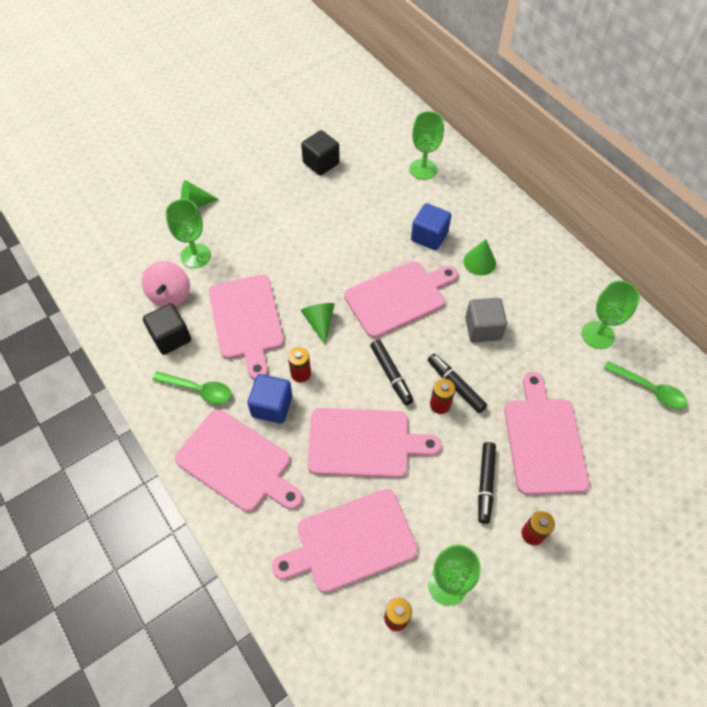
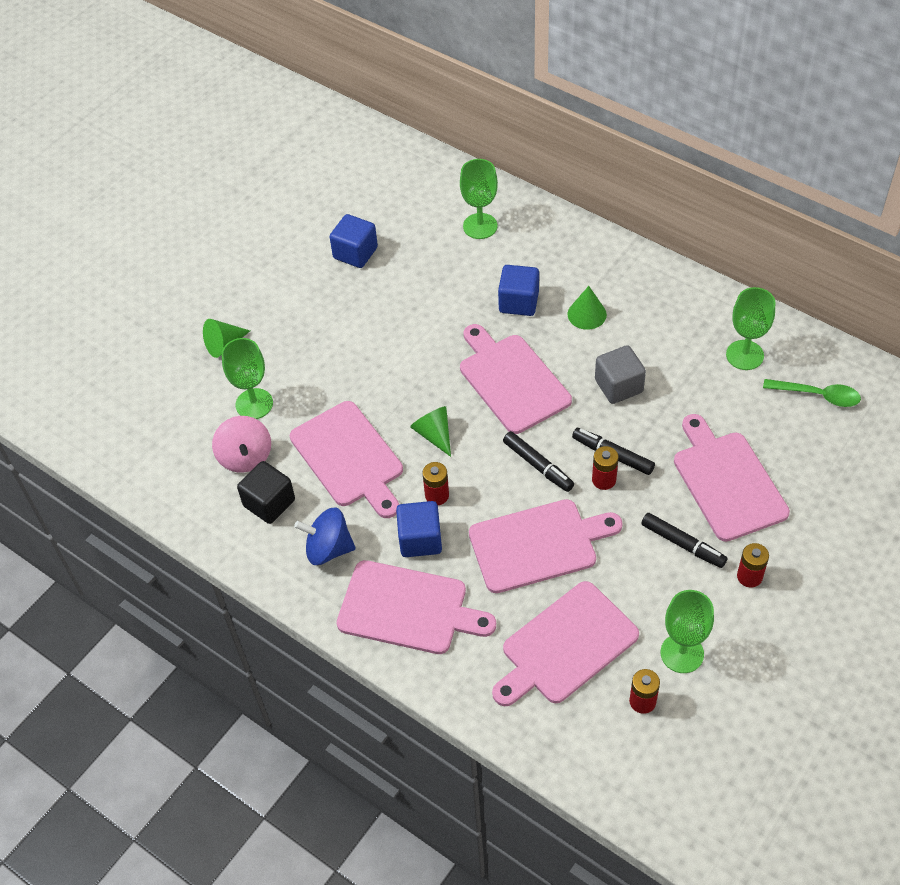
camera: 15 degrees left, 5 degrees down
green spoon [152,371,232,404] -> blue spinning top [294,507,356,565]
black cube [301,130,340,176] -> blue cube [330,214,378,268]
pink cutting board [344,261,458,338] -> pink cutting board turned 75 degrees counterclockwise [460,324,572,434]
black marker [478,442,496,524] -> black marker turned 45 degrees counterclockwise [641,513,727,568]

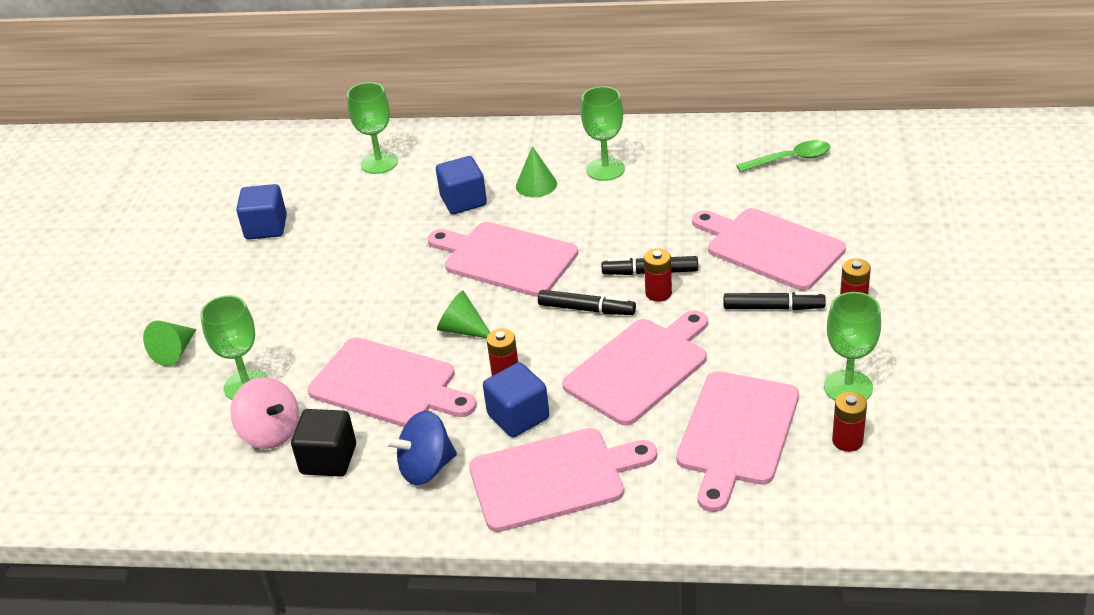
camera: 30 degrees left, 15 degrees down
grey cube [595,345,646,404] -> none
green goblet [726,287,775,370] -> green goblet moved to [581,86,625,181]

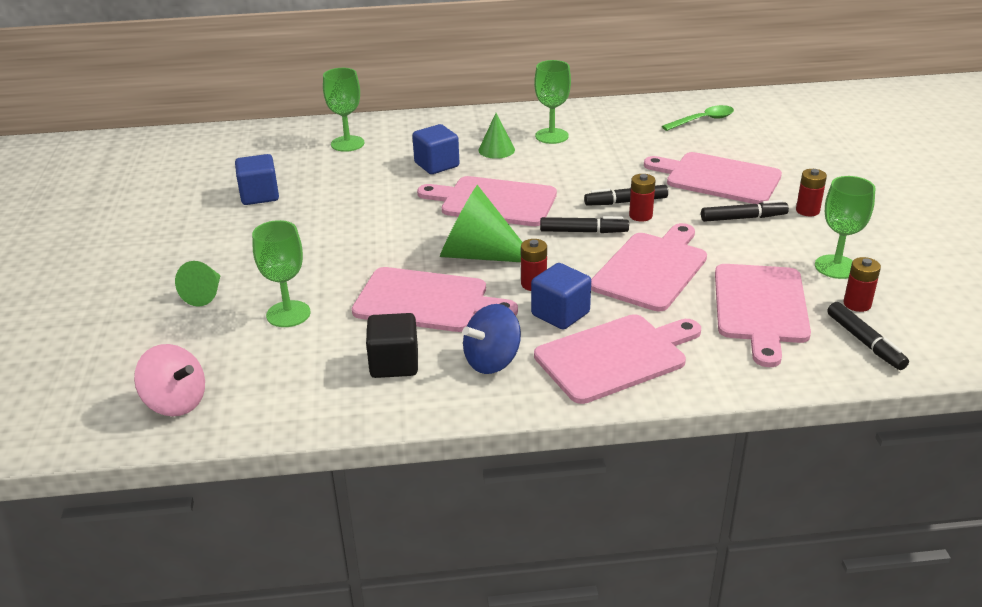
camera: 15 degrees left, 5 degrees down
pink spinning top [230,377,299,449] -> pink spinning top moved to [134,344,205,417]
green cone [437,291,490,338] -> green cone [440,185,522,262], size x1.84
none -> black marker [827,302,909,370]

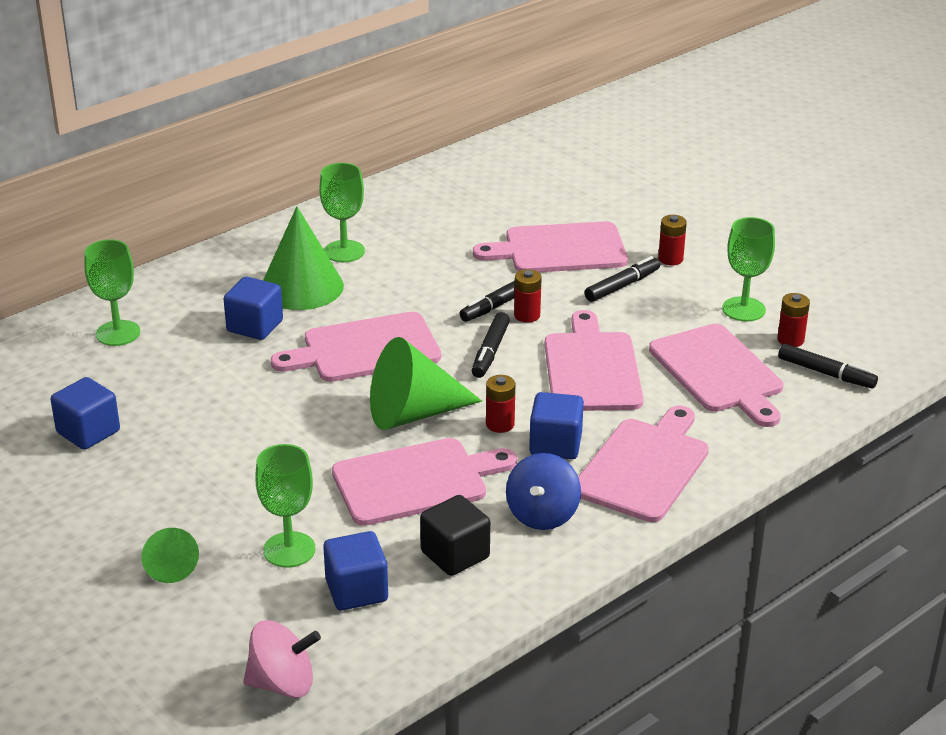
camera: 35 degrees left, 0 degrees up
green cone [479,113,515,159] -> green cone [263,206,344,310], size x1.84
black marker [540,216,629,233] -> black marker turned 135 degrees clockwise [472,312,510,378]
green spoon [662,105,734,131] -> none
none -> blue cube [323,531,388,610]

